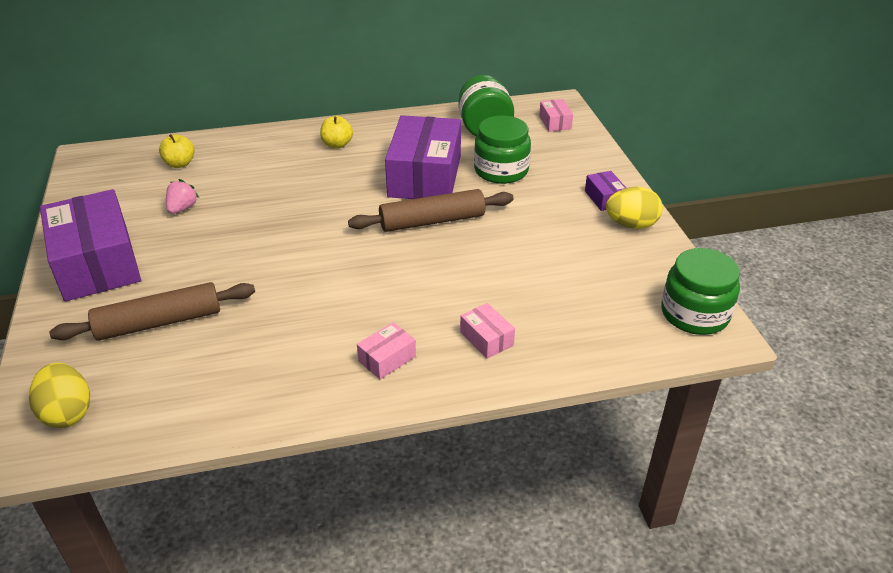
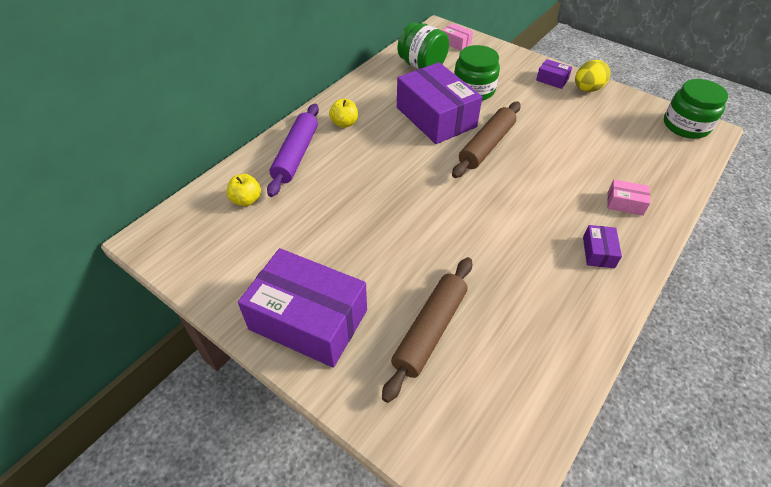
camera: 40 degrees left, 10 degrees up
yellow egg [29,363,90,428] -> none
pink strawberry [166,179,199,214] -> none
pink box [357,322,416,379] -> purple box [583,225,622,268]
none -> purple rolling pin [267,104,319,197]

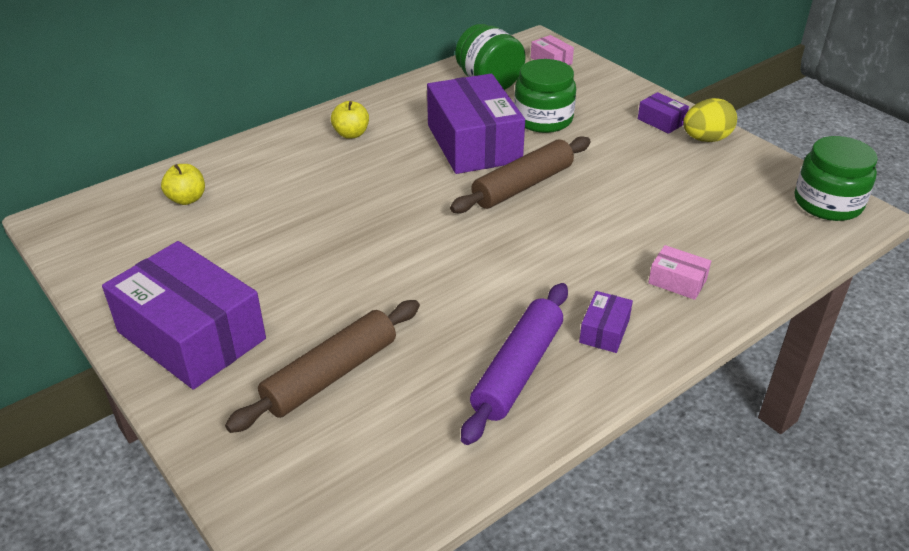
camera: 15 degrees right, 10 degrees down
purple rolling pin [267,104,319,197] -> purple rolling pin moved to [461,283,568,445]

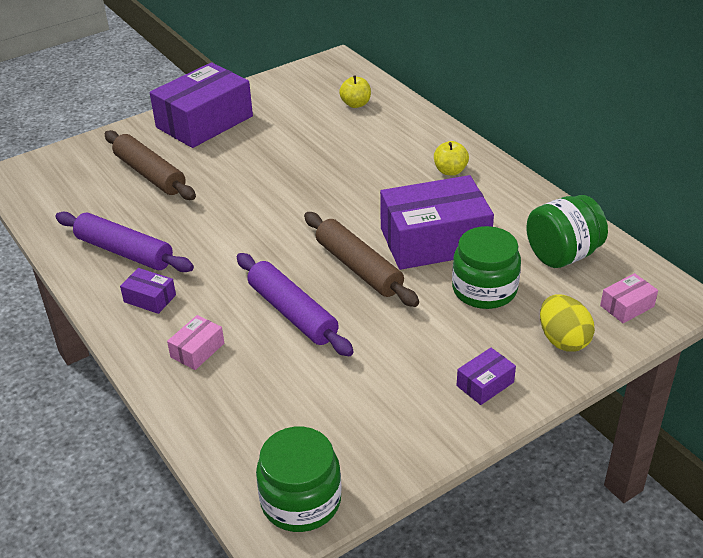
camera: 95 degrees right, 0 degrees up
yellow egg [683,98,737,142] -> yellow egg moved to [540,295,595,352]
none -> purple rolling pin [237,253,354,357]

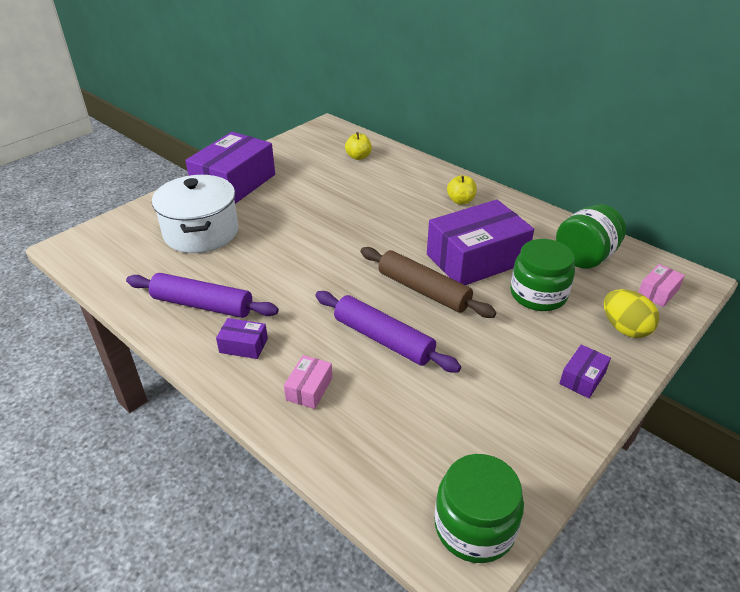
camera: 15 degrees left, 0 degrees up
brown rolling pin [105,130,196,200] -> white pot [152,175,238,253]

